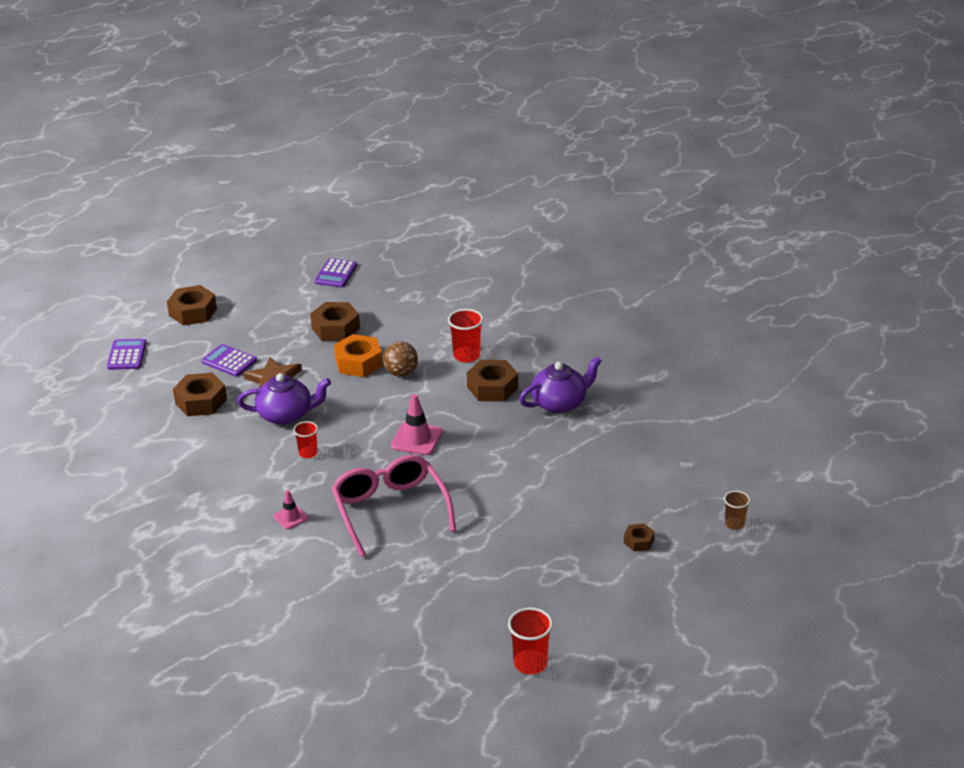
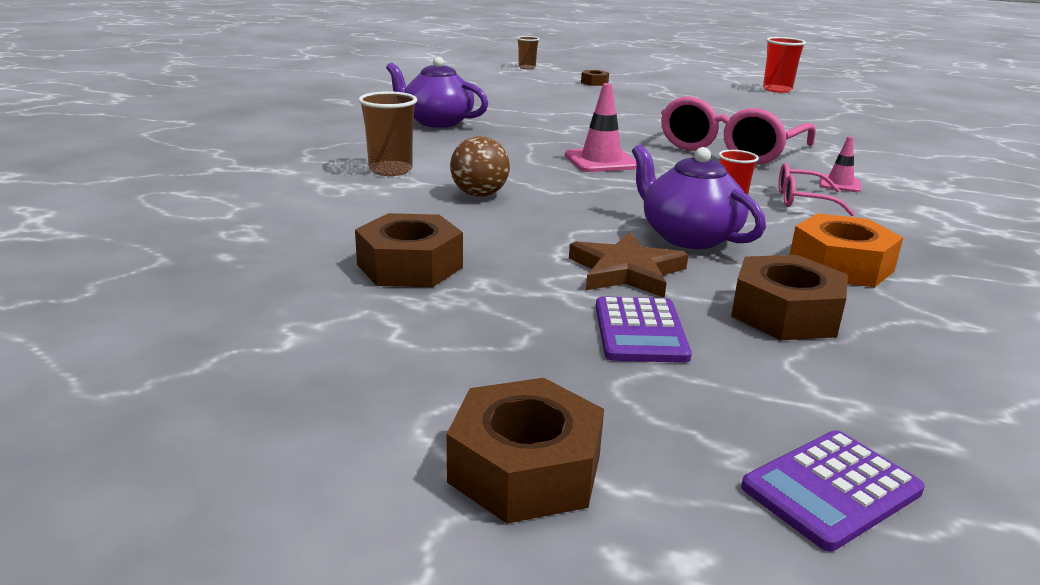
camera: 125 degrees left, 10 degrees down
purple calculator [314,258,357,288] -> none
orange nut [334,334,383,377] -> orange nut moved to [790,213,903,287]
red cup [448,309,483,363] -> brown cup [358,91,417,176]
brown nut [467,360,518,402] -> none
none -> pink glasses [778,163,855,216]

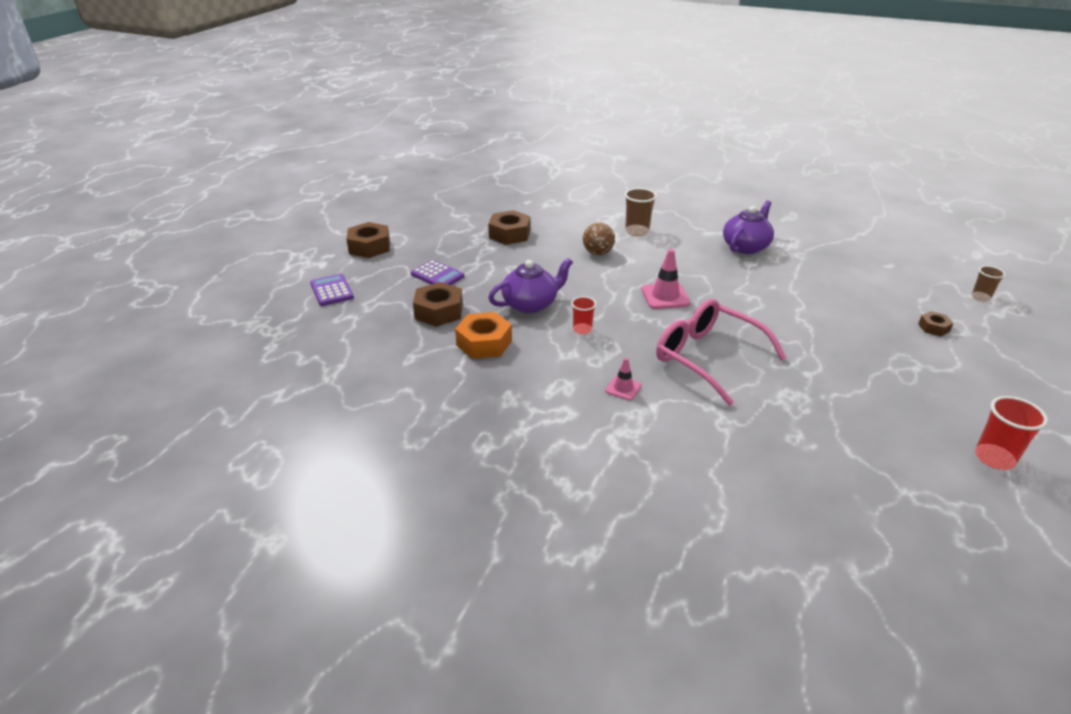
camera: 100 degrees right, 10 degrees up
brown star [569,232,688,298] -> none
purple calculator [596,296,692,363] -> purple calculator turned 150 degrees counterclockwise [411,260,464,285]
pink glasses [778,163,855,216] -> none

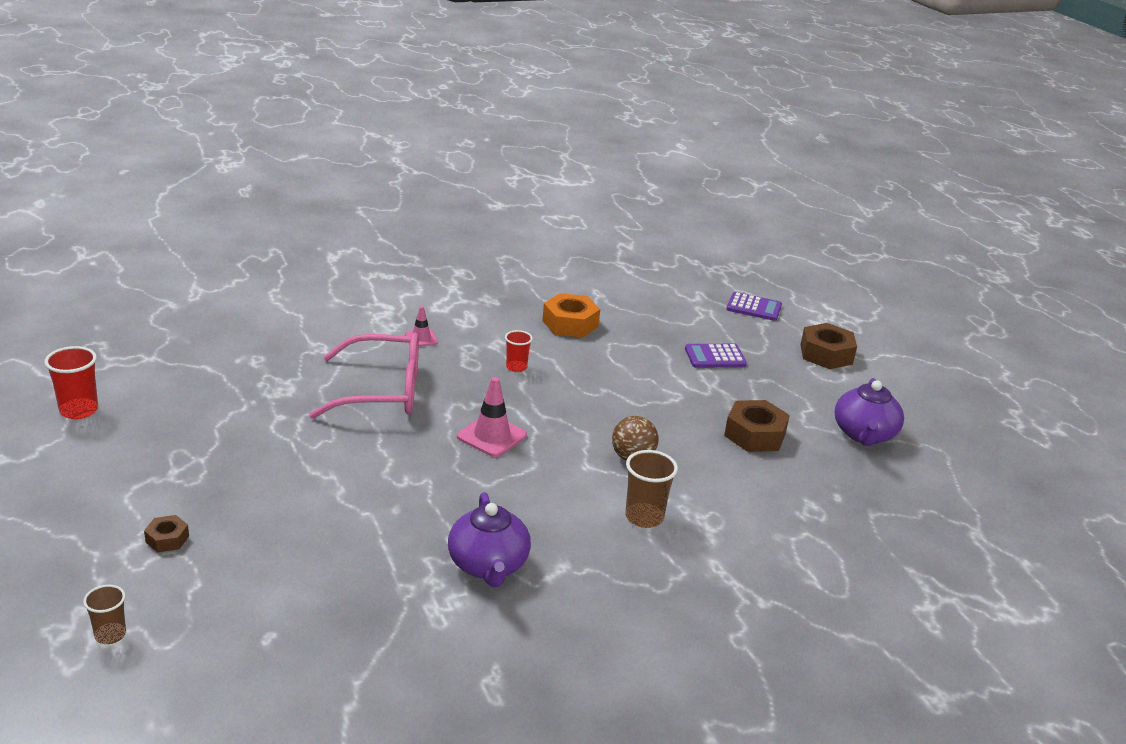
camera: 130 degrees right, 5 degrees down
brown nut [413,282,463,327] -> none
purple teapot [488,258,573,313] -> purple teapot moved to [834,378,904,446]

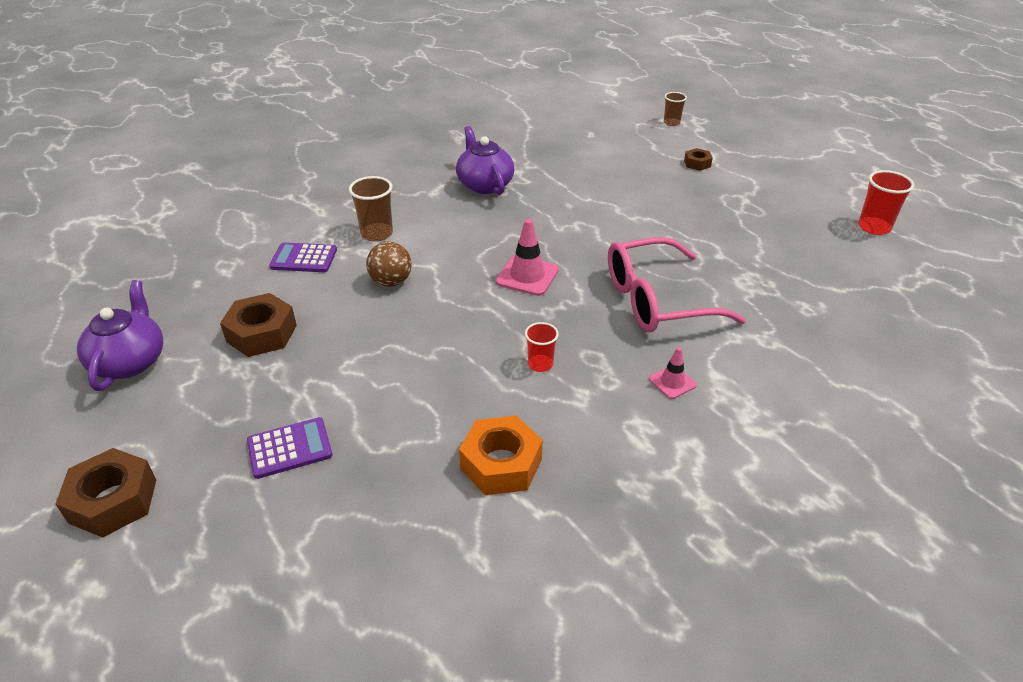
camera: 170 degrees right, 10 degrees up
purple calculator [726,292,782,321] -> purple calculator moved to [269,242,337,272]

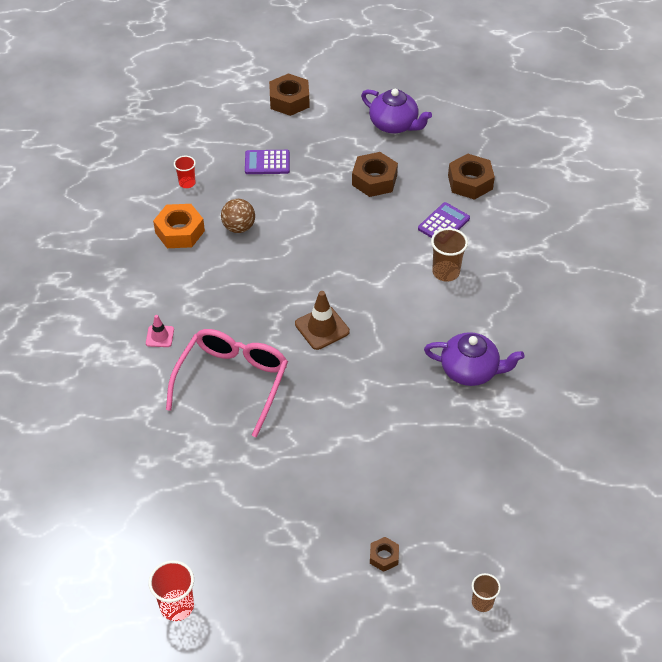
camera: 125 degrees right, 10 degrees up
purple calculator [247,417,332,479] -> purple calculator turned 75 degrees clockwise [245,150,290,174]
brown ball [366,242,412,287] -> brown ball moved to [221,199,255,233]
pink traffic cone [496,219,559,296] -> brown traffic cone [295,291,350,350]
red cup [525,322,559,372] -> red cup moved to [174,156,196,188]
none -> brown nut [448,154,495,200]

